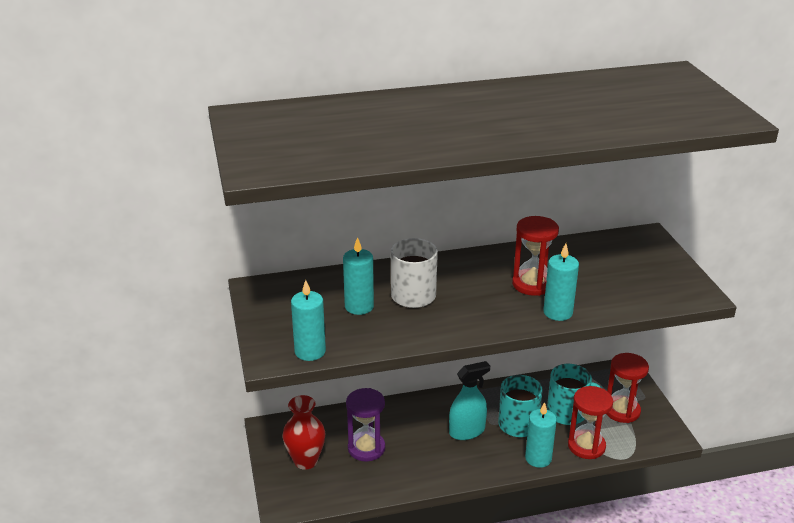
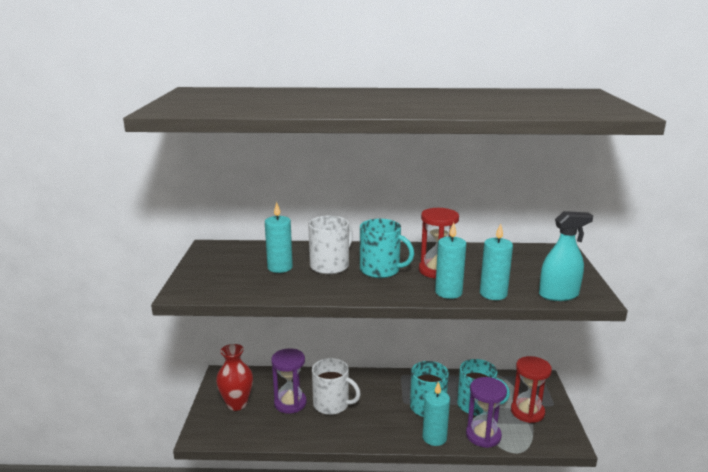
camera: 15 degrees right, 10 degrees down
turquoise candle [291,280,326,361] -> turquoise candle moved to [480,223,513,300]
turquoise spray bottle [449,361,490,440] -> turquoise spray bottle moved to [539,211,593,301]
red hourglass [568,386,613,459] -> purple hourglass [466,377,507,448]
none -> white mug [312,358,361,415]
none -> turquoise mug [360,219,414,278]

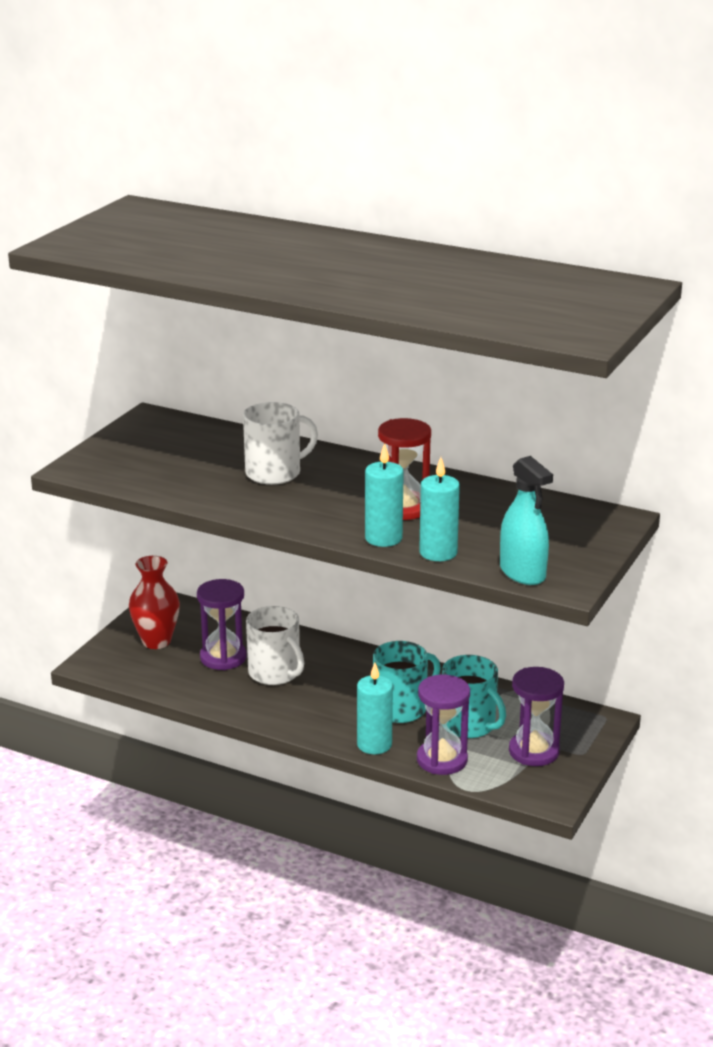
camera: 25 degrees right, 5 degrees up
turquoise candle [265,202,293,273] -> none
turquoise mug [360,219,414,278] -> none
red hourglass [511,356,552,423] -> purple hourglass [509,667,564,766]
turquoise spray bottle [539,211,593,301] -> turquoise spray bottle turned 45 degrees clockwise [500,456,553,585]

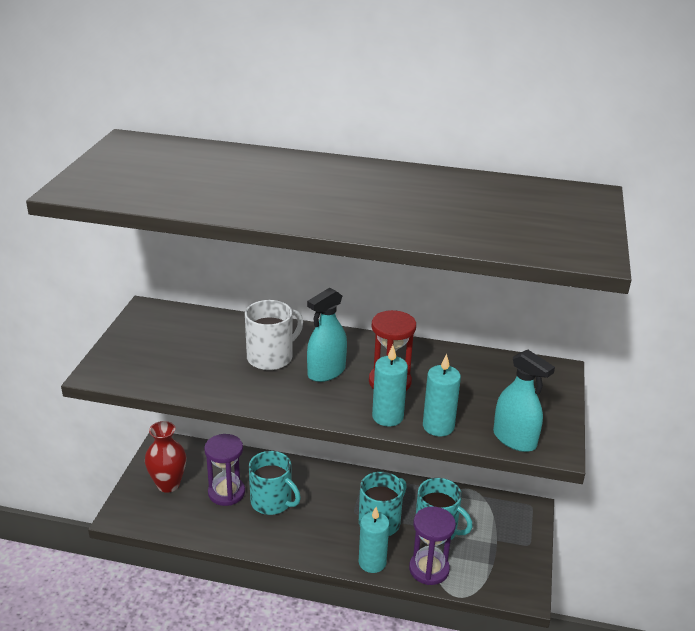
camera: 15 degrees left, 5 degrees up
white mug [246,606,304,685] -> turquoise mug [249,451,301,515]
purple hourglass [509,667,564,766] -> none
none -> turquoise spray bottle [307,288,347,382]

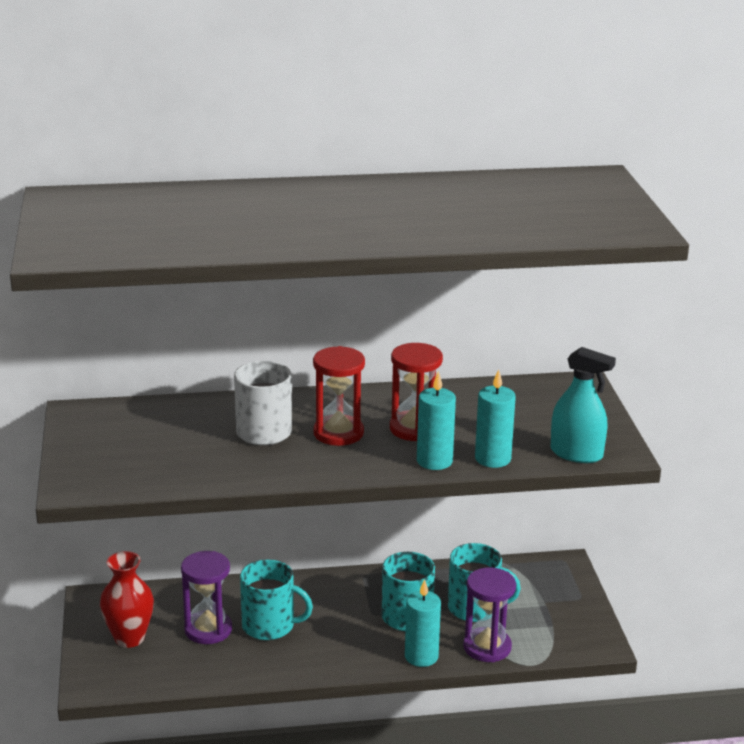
camera: 20 degrees left, 5 degrees down
turquoise spray bottle [307,288,347,382] -> red hourglass [313,346,365,446]

